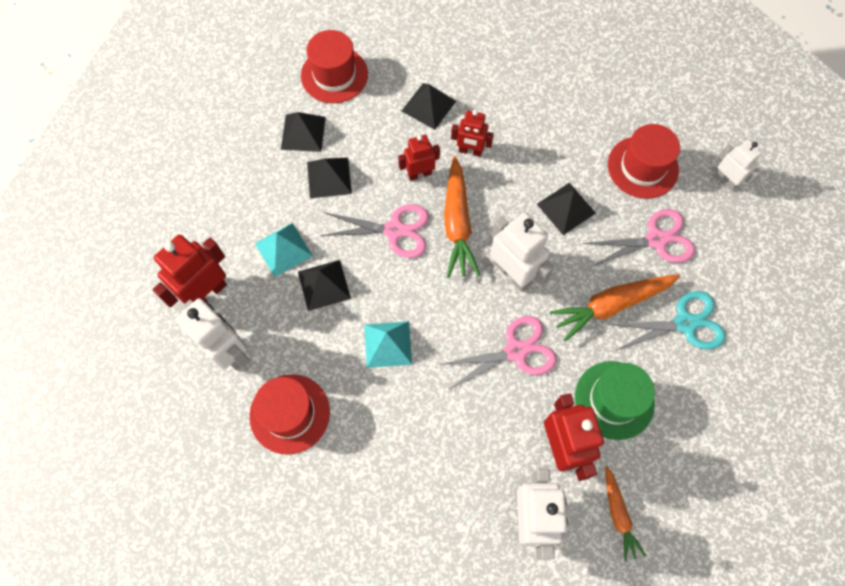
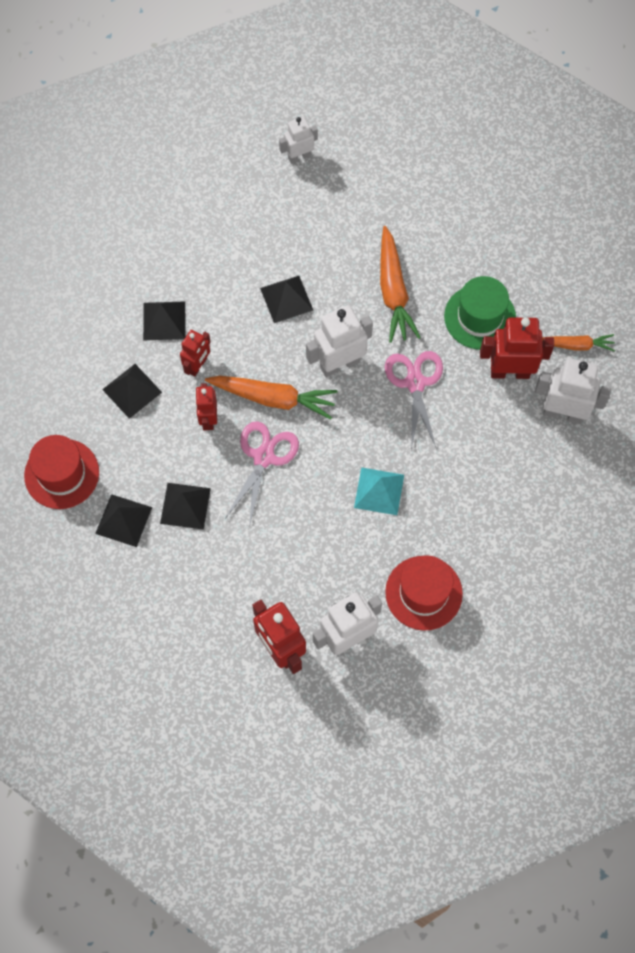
camera: 75 degrees left, 0 degrees up
turquoise pyramid [255,223,313,277] -> none
black pyramid [298,260,351,311] -> black pyramid moved to [143,302,185,340]
pink scissors [583,209,695,267] -> none
red hat [608,124,680,199] -> none
turquoise scissors [609,291,726,350] -> none

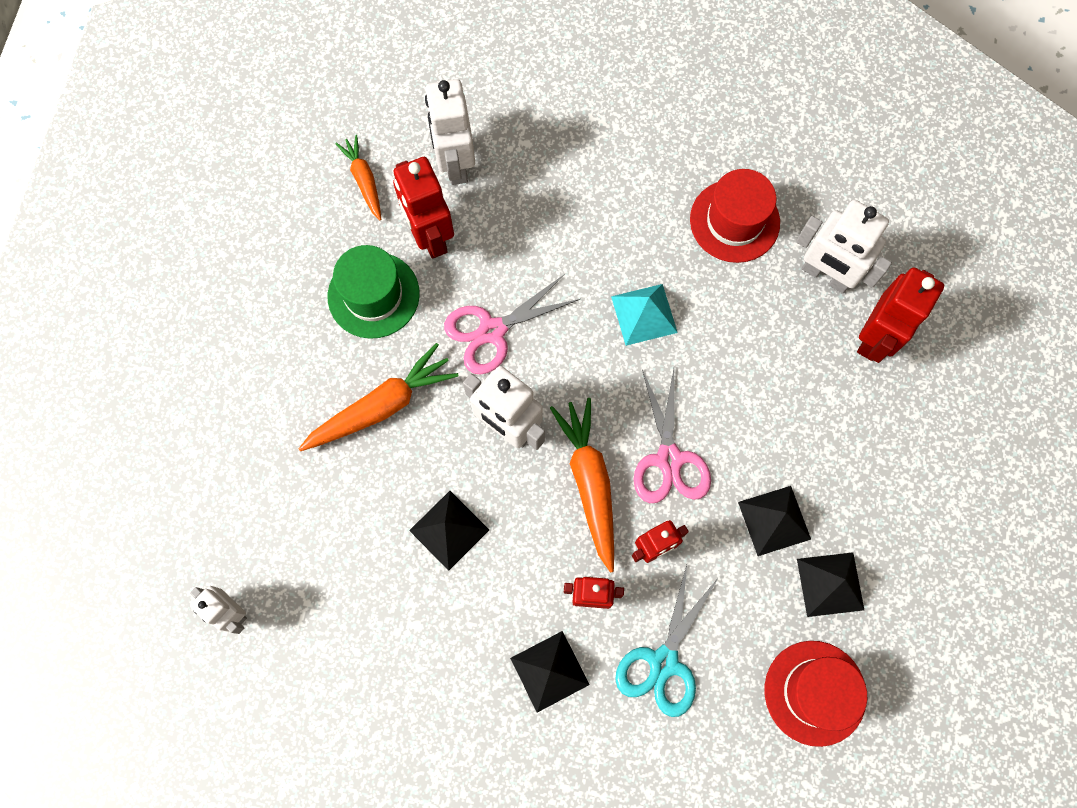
camera: 115 degrees left, 5 degrees up
black pyramid [102,364,162,419] -> turquoise scissors [615,565,719,717]
pink scissors [226,421,299,527] -> pink scissors turned 90 degrees counterclockwise [634,369,711,503]

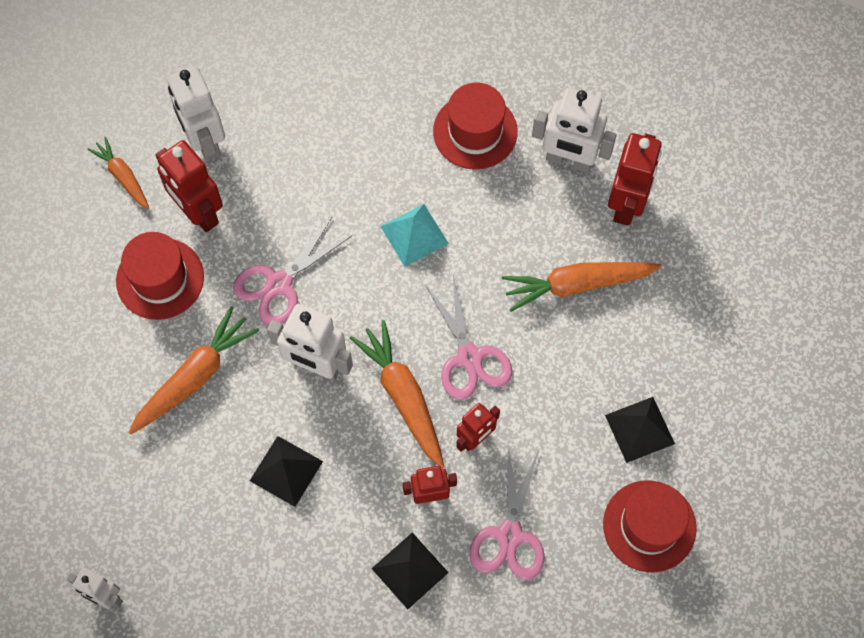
camera: 15 degrees left, 5 degrees down
green hat [328,245,420,339] -> red hat [116,232,204,320]
turquoise scissors [615,565,719,717] -> pink scissors [469,446,545,580]
black pyramid [738,486,811,556] -> none
none -> orange carrot [502,262,662,312]

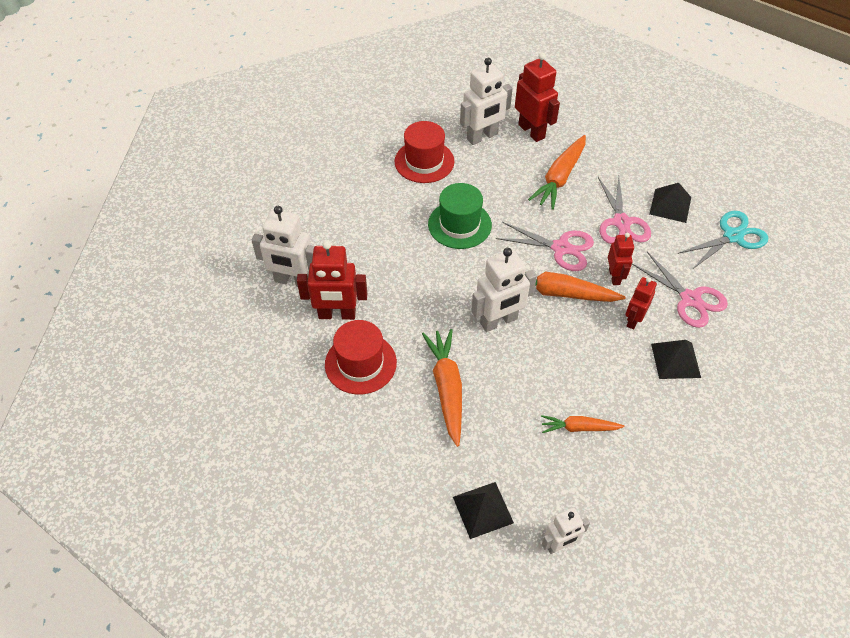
camera: 50 degrees left, 15 degrees down
orange carrot [87,137,150,210] -> orange carrot moved to [541,415,625,433]
pink scissors [233,217,353,325] -> pink scissors moved to [598,176,651,244]
black pyramid [250,436,323,507] -> black pyramid moved to [453,482,514,539]
turquoise pyramid [380,204,449,267] -> green hat [428,183,492,249]
red hat [603,480,697,572] -> turquoise scissors [677,211,768,269]

